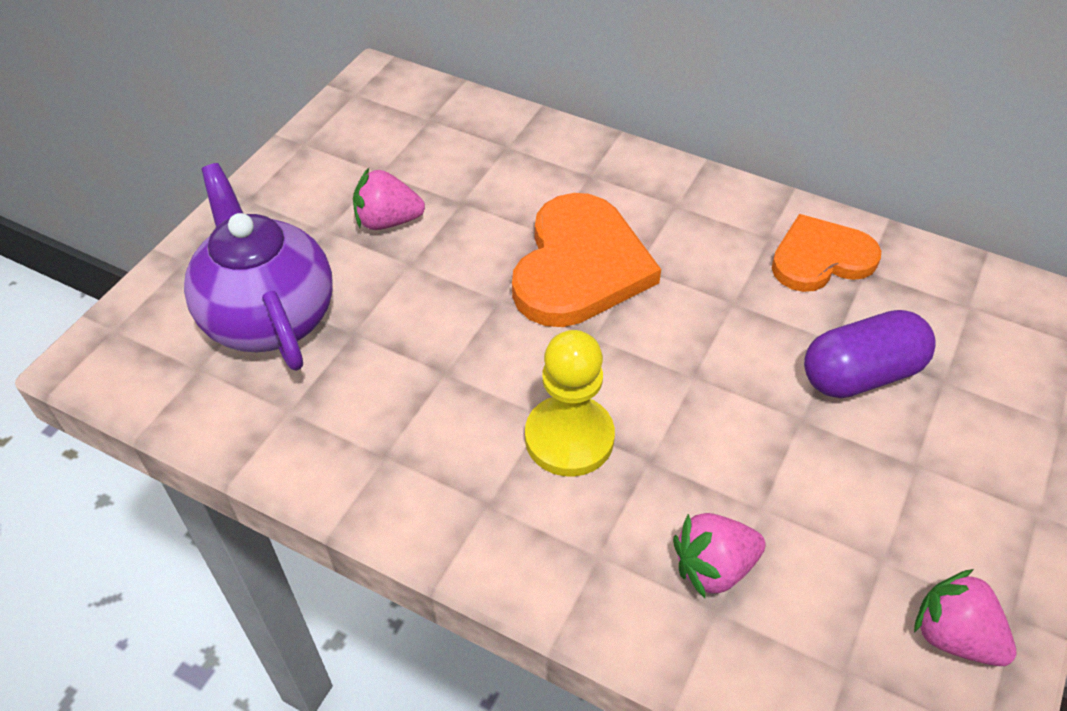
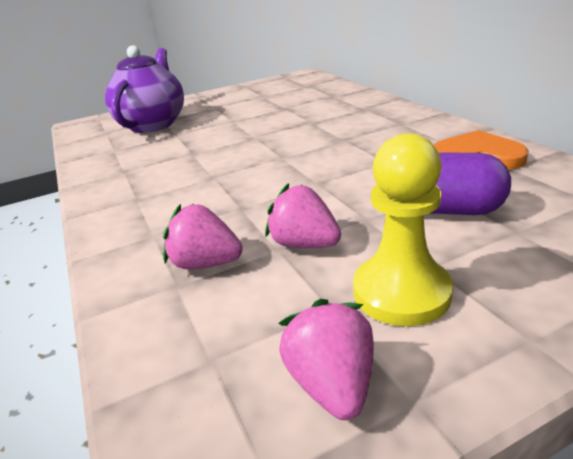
camera: 40 degrees right, 20 degrees down
pink strawberry [353,168,425,230] -> pink strawberry moved to [265,183,341,248]
orange heart [512,193,661,327] -> none
yellow pawn [525,330,615,477] -> yellow pawn moved to [353,133,453,326]

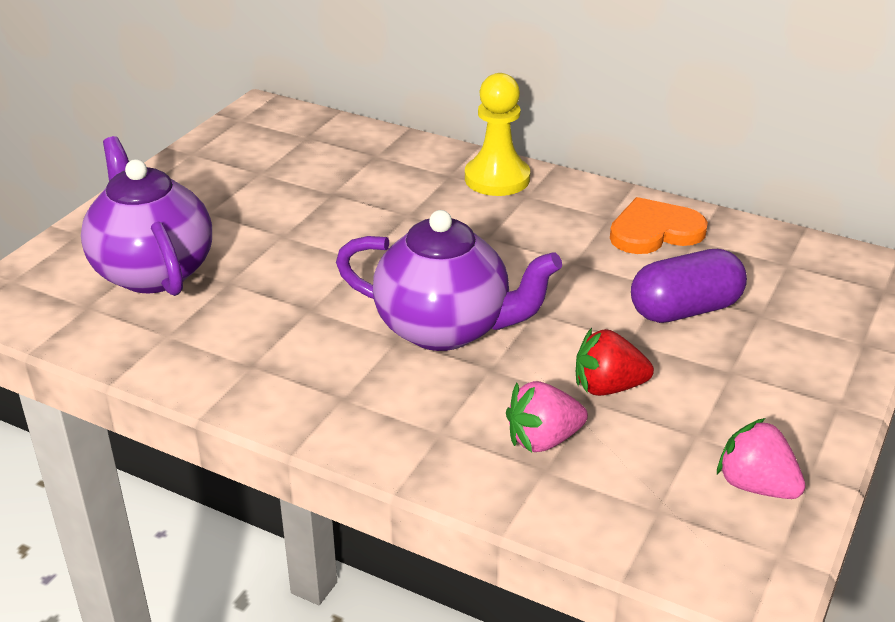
camera: 40 degrees left, 5 degrees up
pink strawberry [265,183,341,248] -> red strawberry [576,328,654,396]
yellow pawn [353,133,453,326] -> yellow pawn moved to [465,73,530,196]
none -> purple teapot [336,210,562,351]

